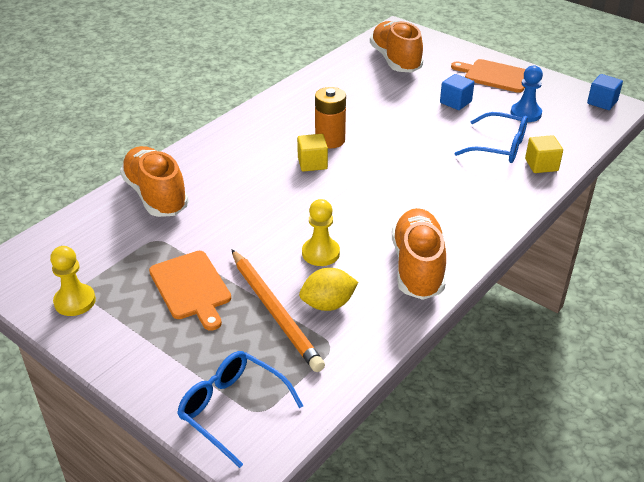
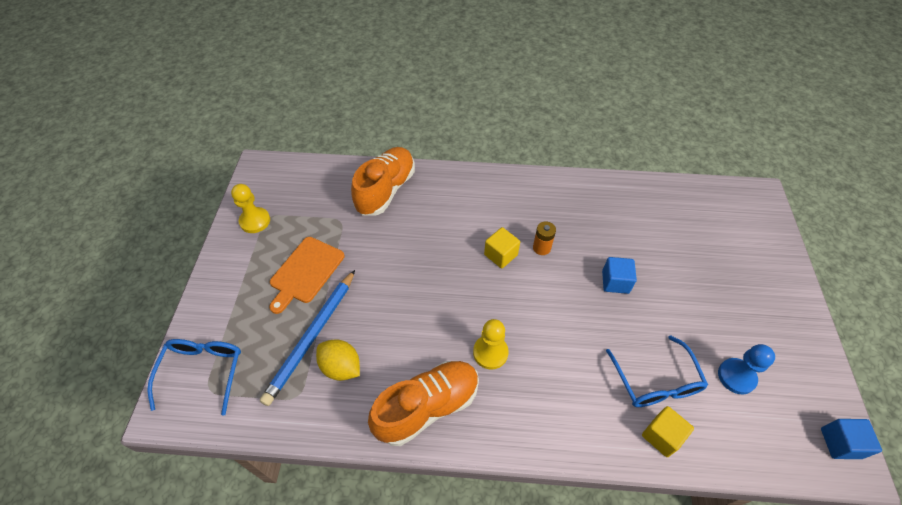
camera: 55 degrees right, 15 degrees up
orange pencil [231,249,325,372] -> blue pencil [260,270,355,406]
yellow pawn [302,199,340,266] -> yellow pawn moved to [473,319,509,370]
orange battery [315,87,346,148] -> orange battery [533,222,556,255], size x0.63
orange shoe [370,21,423,72] -> none
blue cube [440,74,474,110] -> blue cube moved to [602,257,637,294]
orange cutting board [451,59,526,93] -> none

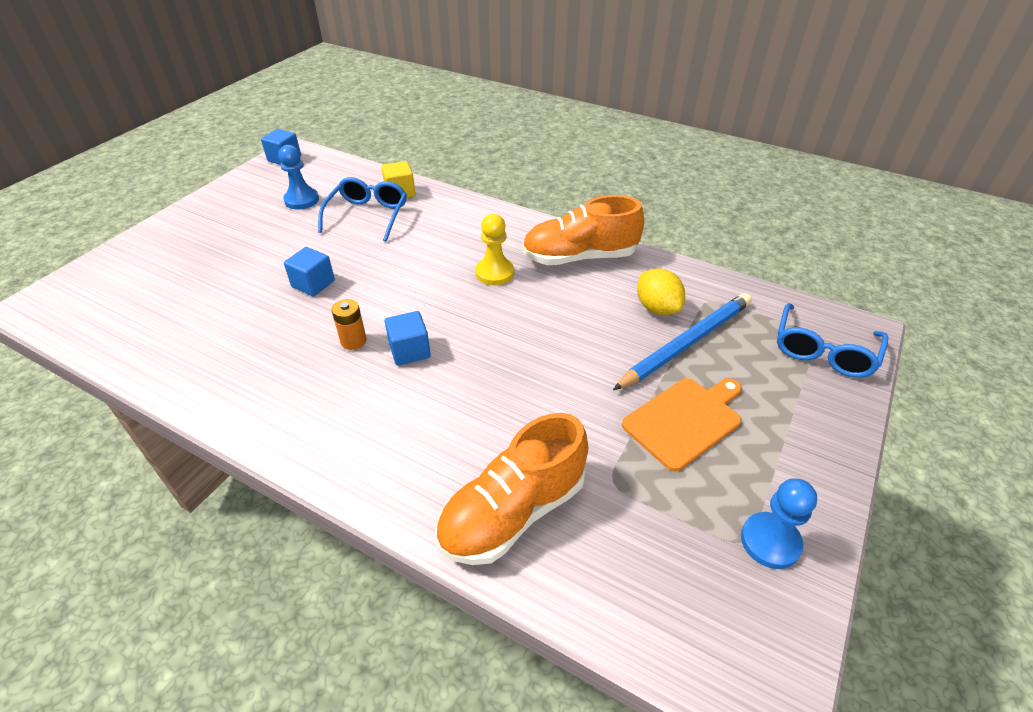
camera: 155 degrees left, 10 degrees down
yellow pawn [231,184,270,233] -> blue pawn [741,478,817,569]
yellow cube [484,227,520,268] -> blue cube [385,311,431,365]

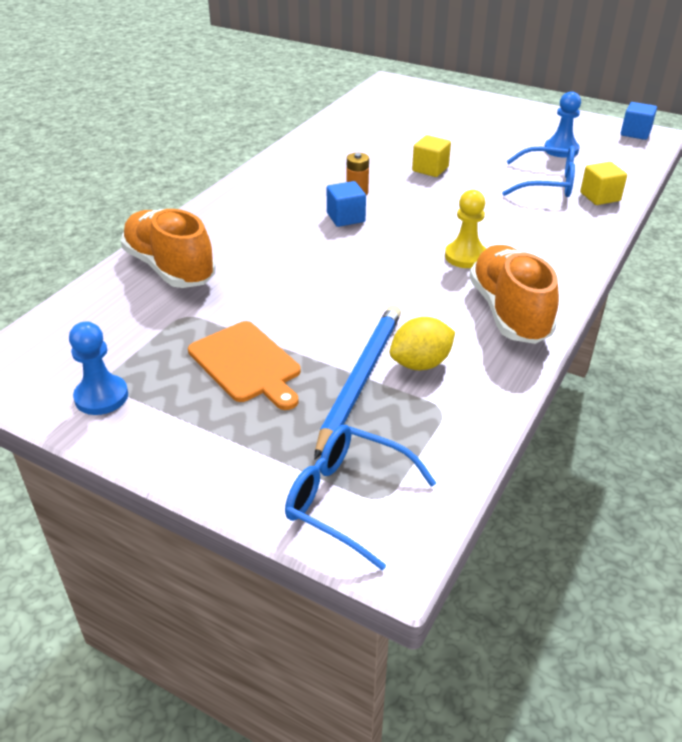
camera: 90 degrees right, 5 degrees down
blue cube [284,247,335,296] -> yellow cube [412,135,451,177]
blue pencil [613,293,752,390] -> blue pencil turned 120 degrees counterclockwise [314,305,401,460]

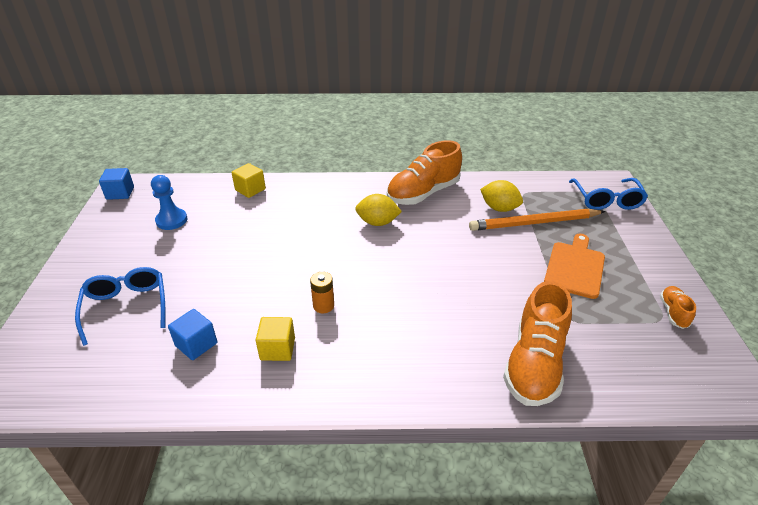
camera: 120 degrees left, 0 degrees up
blue pawn [69,322,128,415] -> orange shoe [660,286,696,329]
blue pencil [314,305,401,460] -> orange pencil [469,209,605,231]
blue cube [327,181,366,227] -> blue cube moved to [168,309,217,360]
yellow cube [412,135,451,177] -> yellow cube moved to [256,317,295,361]
yellow pawn [445,190,486,268] -> yellow lemon [355,194,402,226]
blue glasses [502,146,575,197] -> blue glasses moved to [75,267,165,346]

